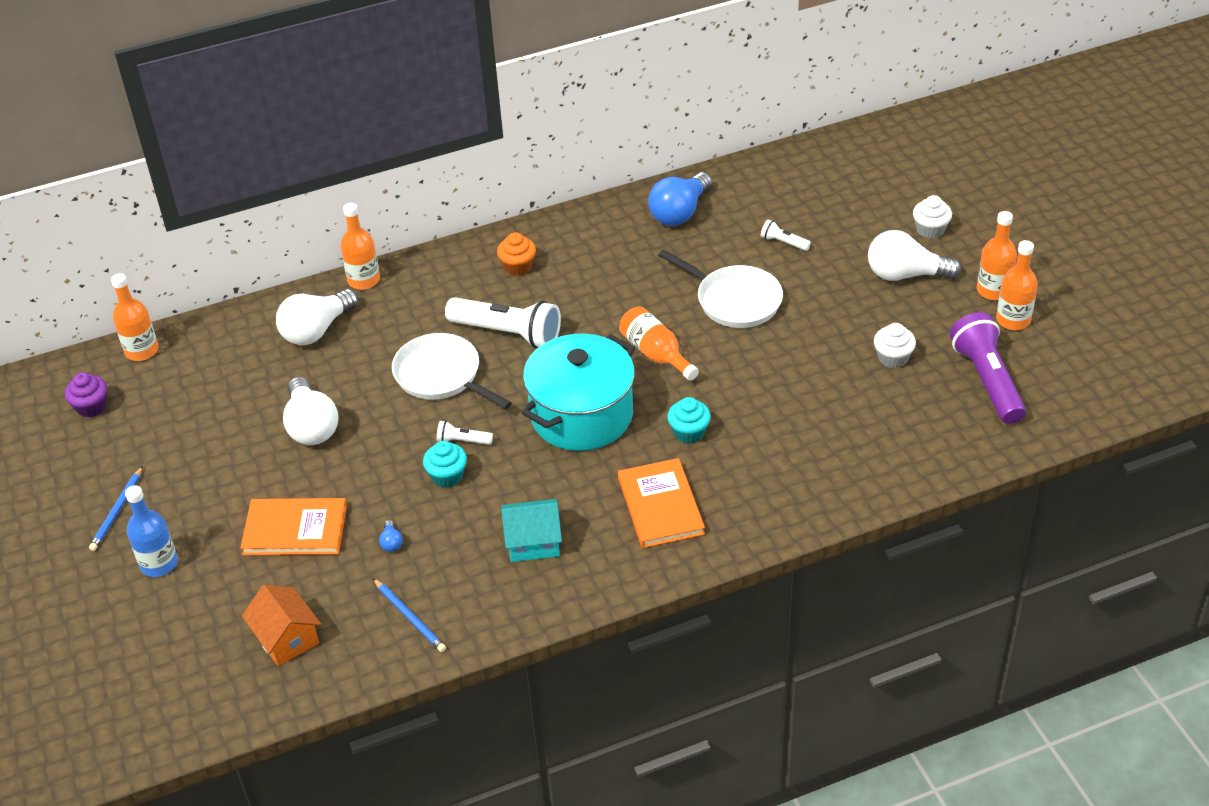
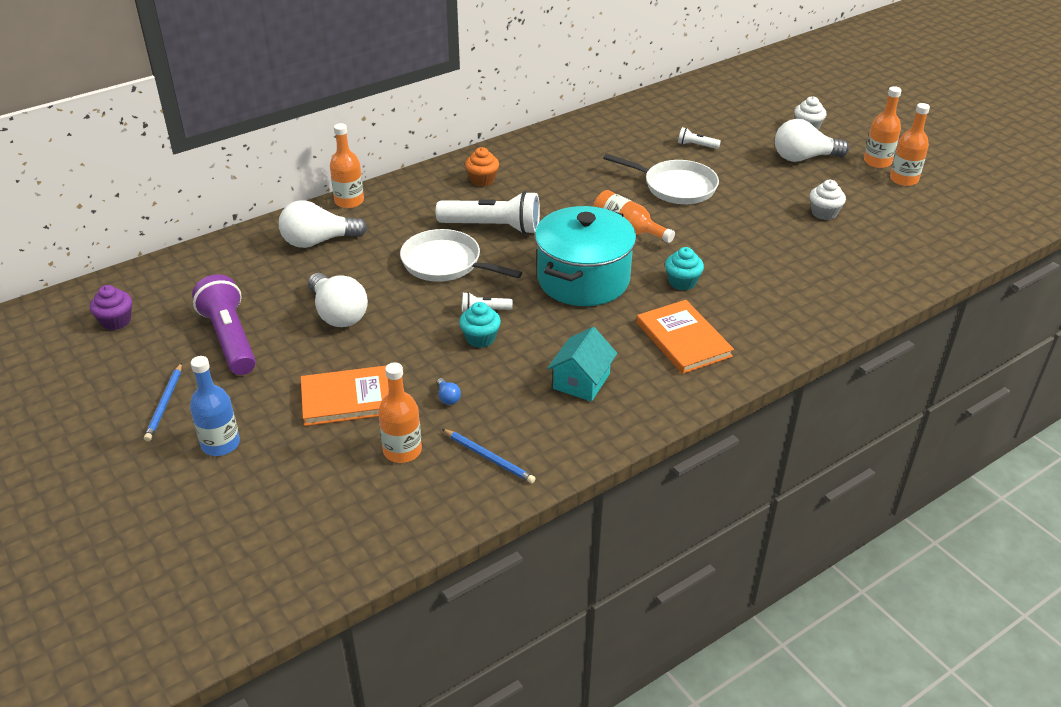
camera: 15 degrees left, 5 degrees down
orange bottle [111,273,158,361] -> orange bottle moved to [378,362,422,463]
orange house [242,585,321,666] -> none
white light bulb [276,289,358,345] -> white light bulb turned 45 degrees clockwise [279,200,367,248]
turquoise house [501,499,562,562] -> turquoise house turned 45 degrees counterclockwise [547,327,617,401]
blue light bulb [648,172,712,226] -> none
purple flashlight [950,312,1026,424] -> purple flashlight moved to [192,275,256,375]

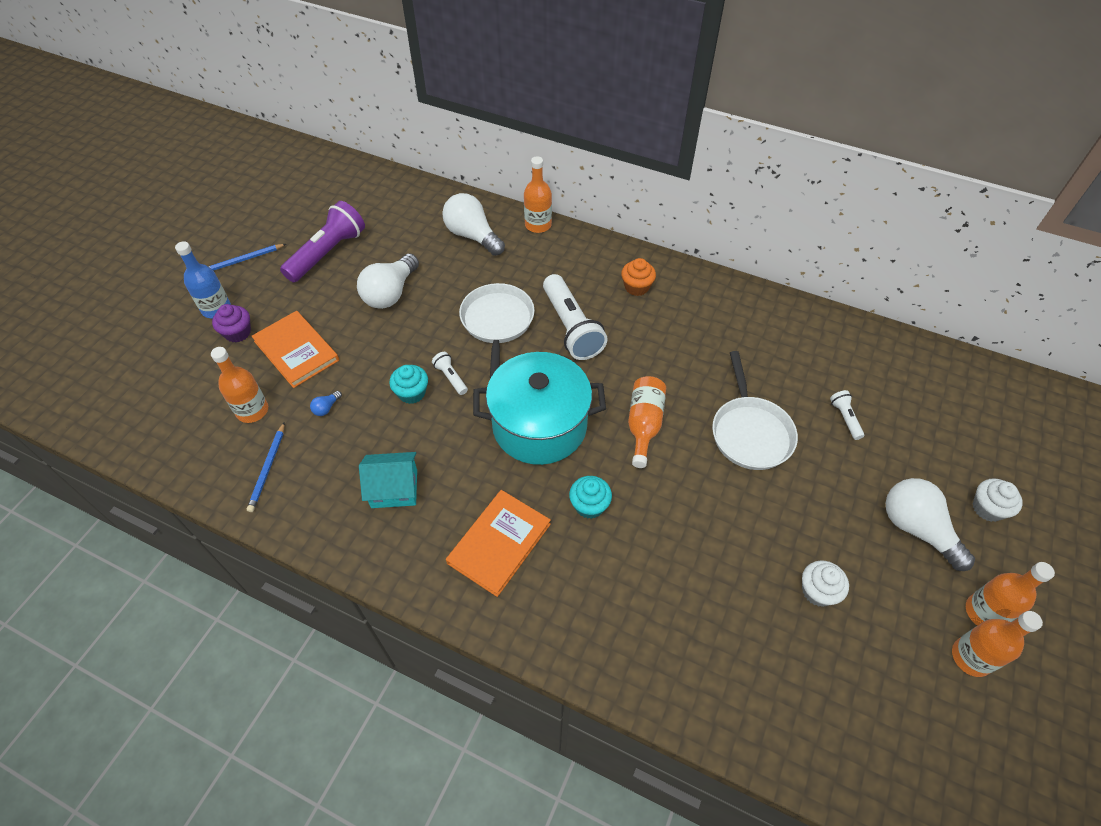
camera: 60 degrees right, 15 degrees up
purple cupcake [90,285,132,330] -> purple cupcake moved to [212,304,251,343]

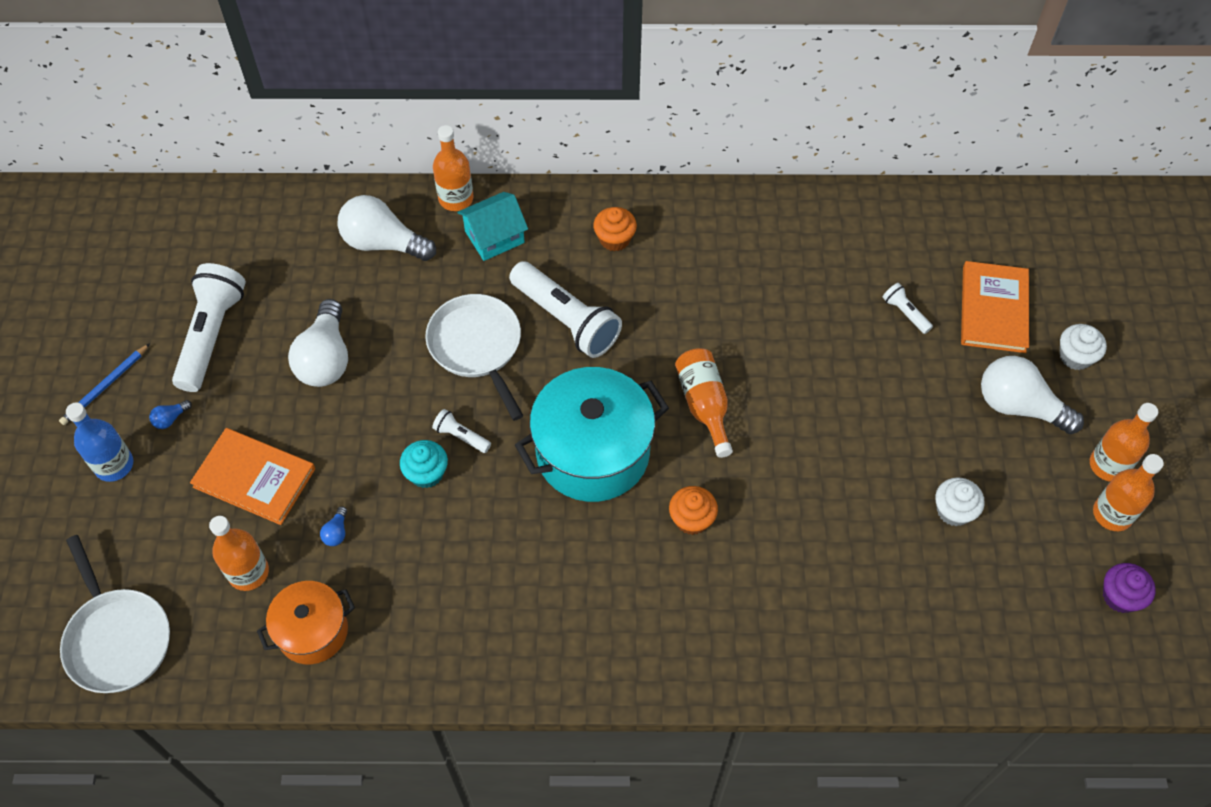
camera: 25 degrees left, 5 degrees up
purple cupcake [212,304,251,343] -> purple cupcake moved to [1103,563,1156,613]
blue pencil [247,422,285,512] -> orange pot [257,581,355,664]
purple flashlight [280,201,365,282] -> white flashlight [172,263,246,392]
turquoise house [359,452,417,508] -> turquoise house moved to [457,192,528,261]
orange book [446,490,551,597] -> orange book moved to [961,261,1029,353]
turquoise cupcake [569,476,612,519] -> orange cupcake [669,486,718,535]
white pan [712,351,798,470] -> white pan moved to [60,535,170,693]
none -> blue light bulb [149,400,192,429]

